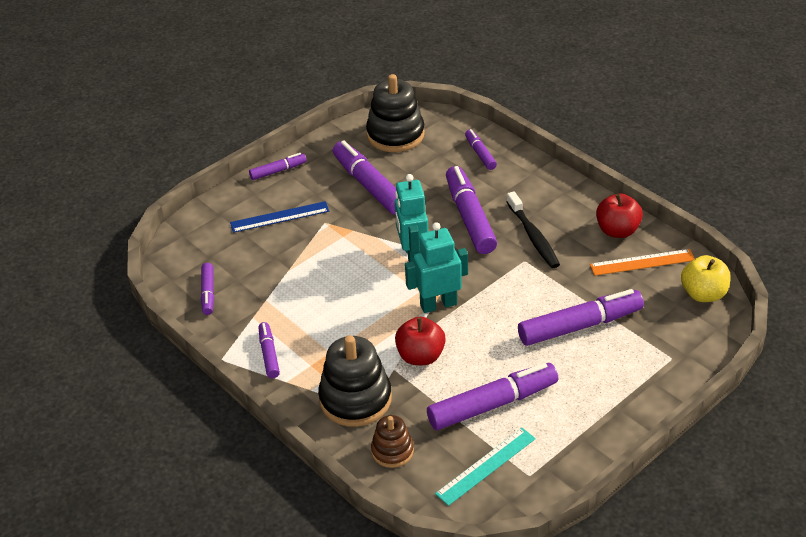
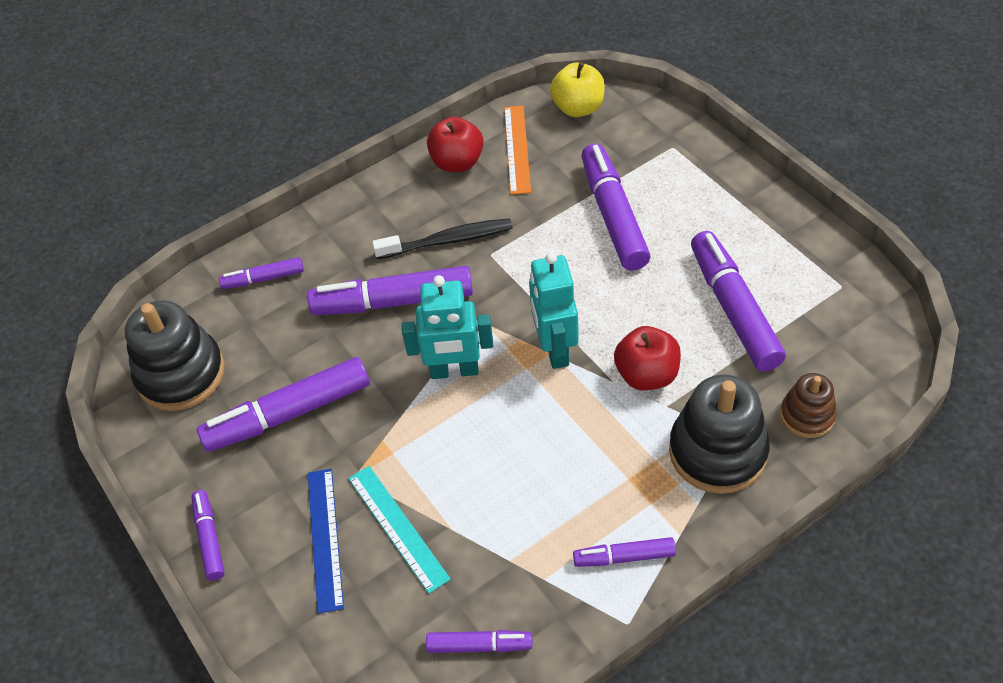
camera: 80 degrees left, 10 degrees up
turquoise ruler [435,428,536,506] -> turquoise ruler moved to [348,466,451,594]

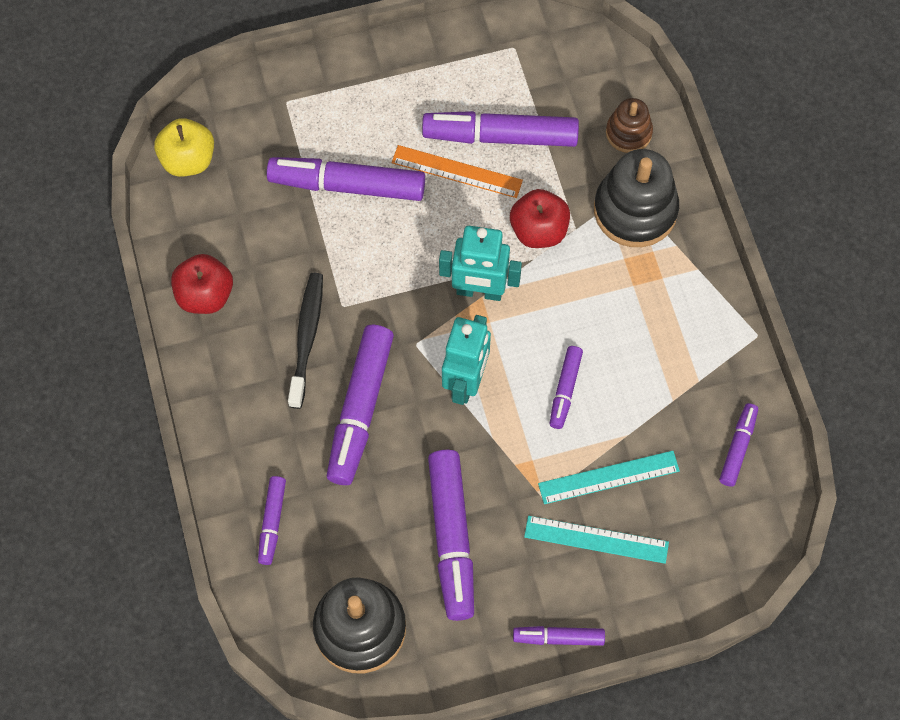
camera: 75 degrees left, 15 degrees up
blue ruler [308,469,344,614] -> turquoise ruler [524,516,669,564]
orange ruler [504,106,531,195] -> orange ruler moved to [392,145,523,198]
purple marker [573,537,676,567] -> purple marker moved to [550,346,583,429]

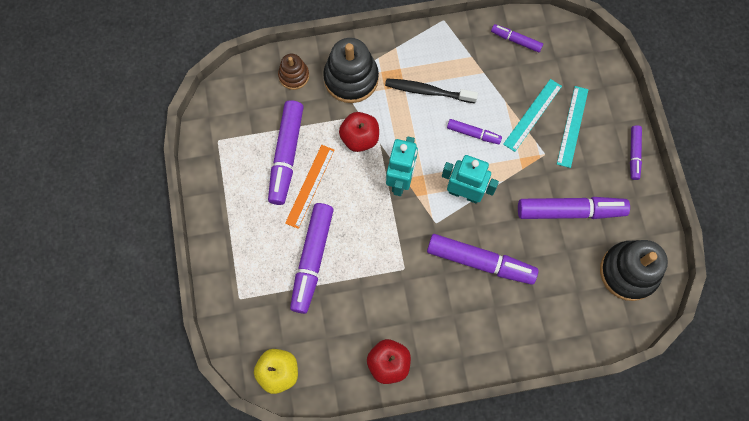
camera: 85 degrees left, 5 degrees up
purple marker [258,476,286,565] -> none
black toothbrush [288,273,323,409] -> black toothbrush moved to [385,78,478,103]
turquoise ruler [538,451,680,504] -> turquoise ruler turned 45 degrees clockwise [503,79,562,152]

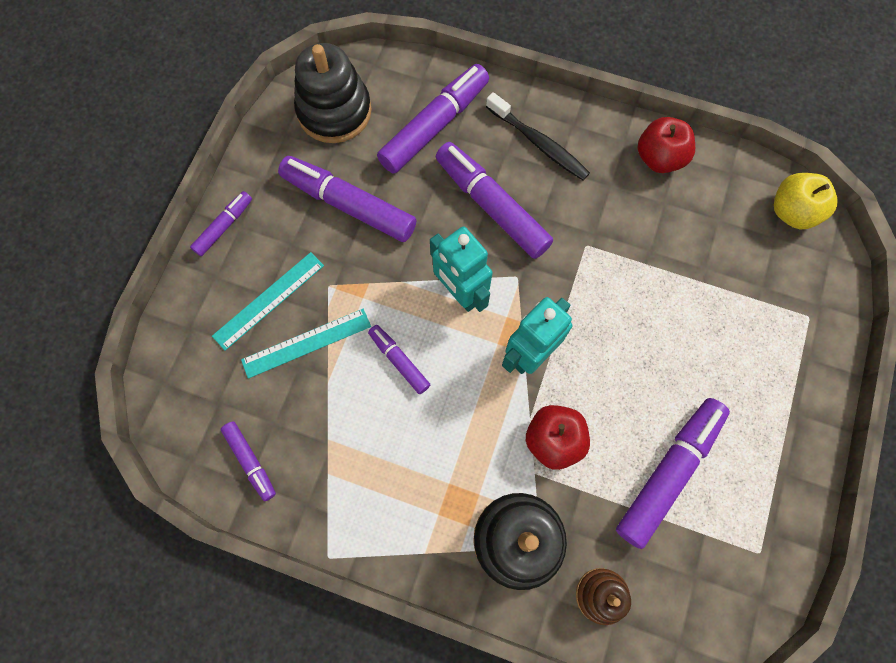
camera: 150 degrees left, 0 degrees up
orange ruler [285,145,334,229] -> none
purple marker [290,203,334,314] -> purple marker moved to [377,64,489,174]
black toothbrush [385,78,478,103] -> black toothbrush moved to [486,92,590,181]

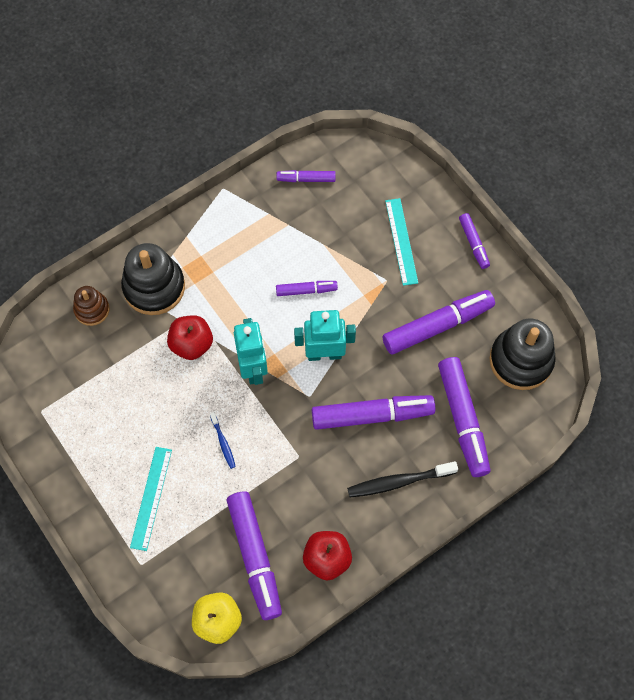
camera: 125 degrees right, 5 degrees down
turquoise ruler [241,309,371,379] -> turquoise ruler moved to [130,447,172,551]
purple marker [616,398,730,549] -> purple marker moved to [227,491,282,620]
none -> blue toothbrush [210,412,236,469]

